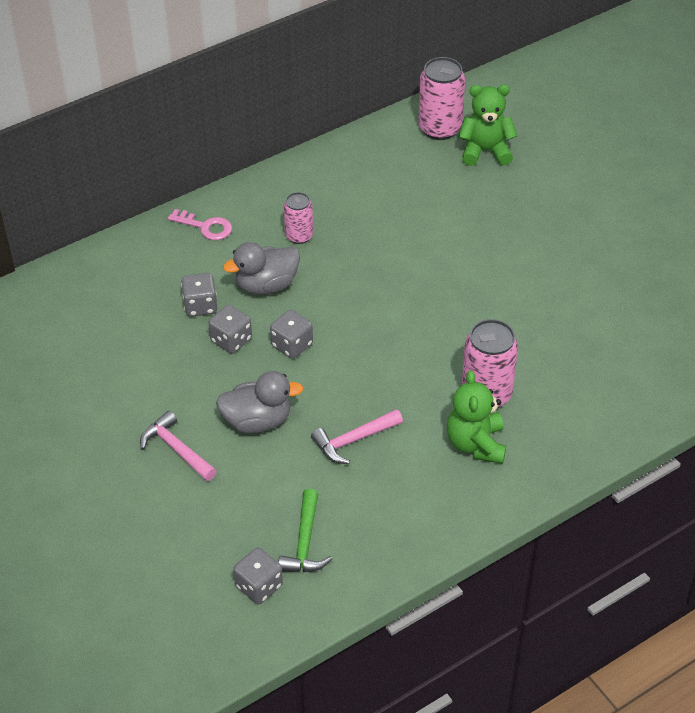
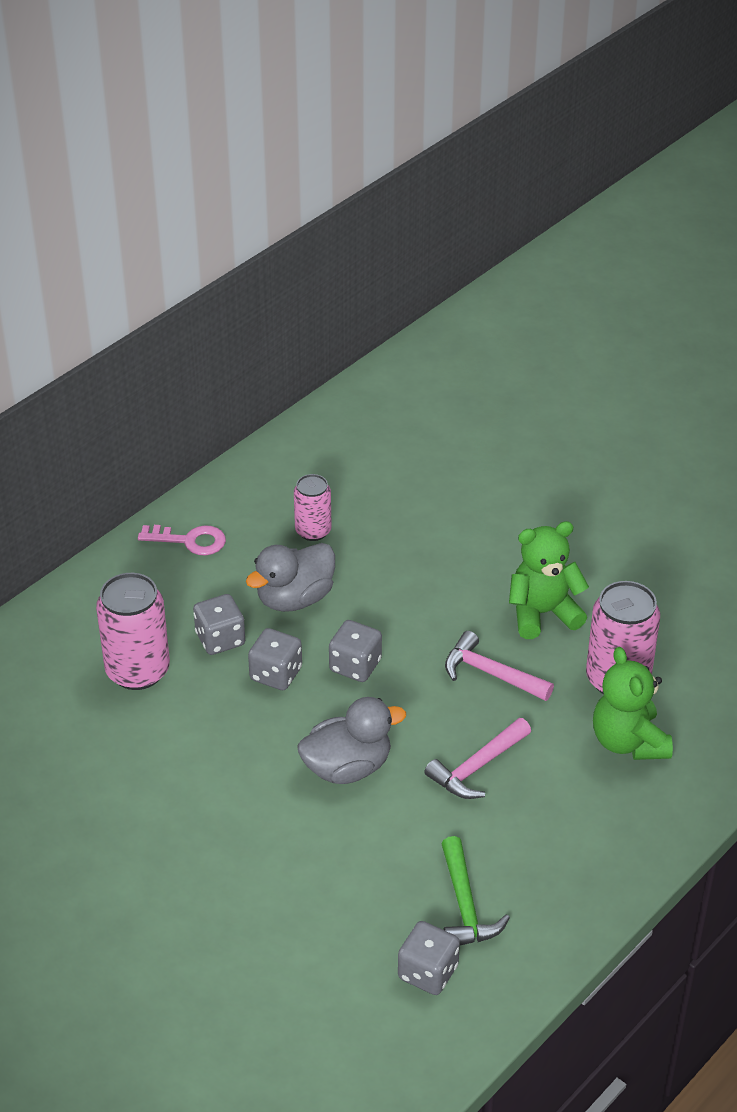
camera: 15 degrees left, 5 degrees down
pink hammer [140,411,217,481] -> pink hammer moved to [445,631,554,701]
pink can [418,57,465,140] -> pink can moved to [96,573,170,690]
green teddy bear [459,85,517,166] -> green teddy bear moved to [509,521,589,639]

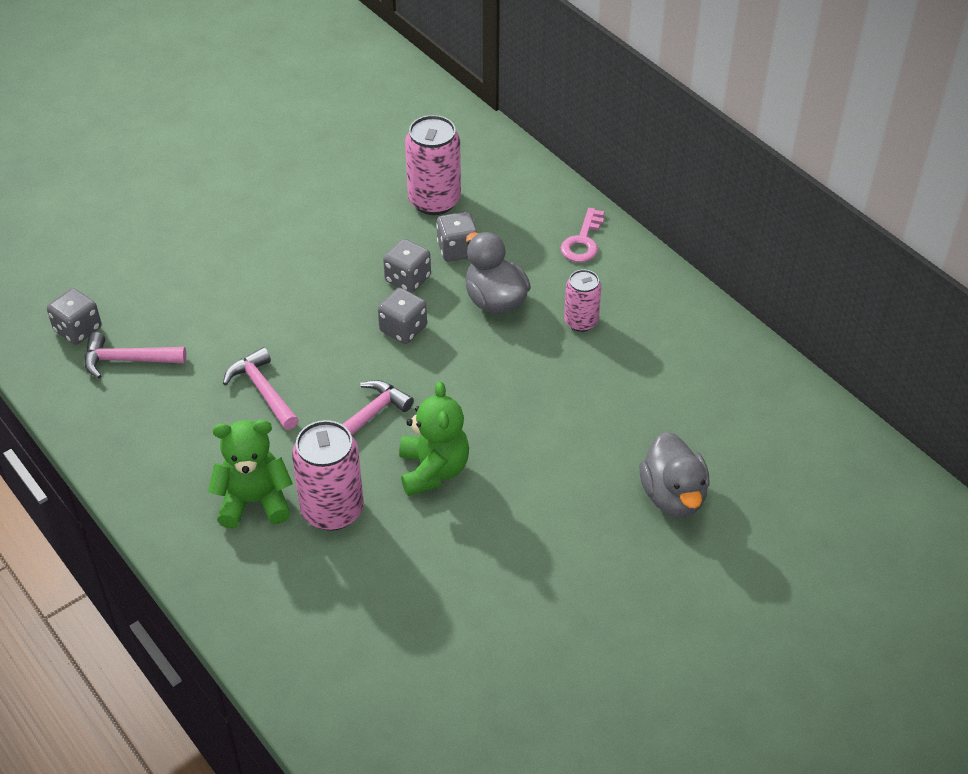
camera: 100 degrees right, 5 degrees up
grey duck [297,697,406,784] -> grey duck moved to [639,432,710,517]
green hammer [442,836,510,946] -> pink hammer [85,332,186,379]

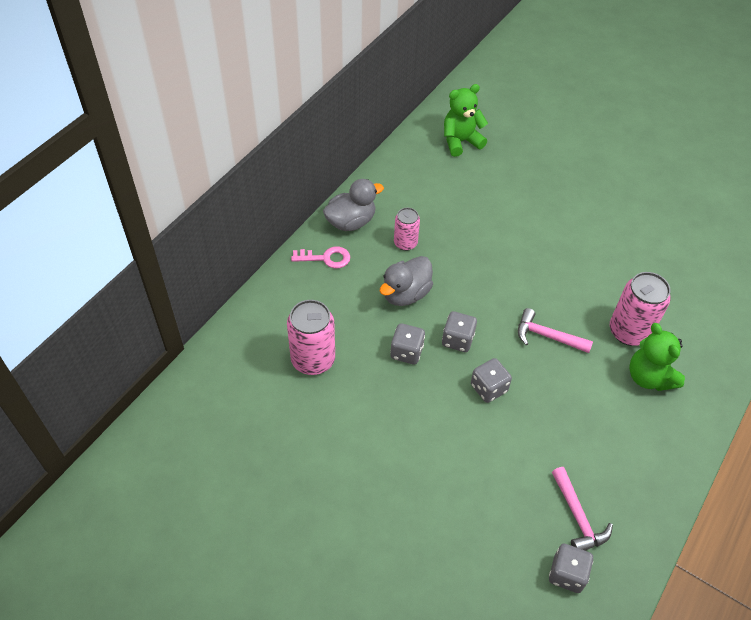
camera: 110 degrees left, 5 degrees up
pink hammer [223,347,299,430] -> none
green teddy bear [399,381,469,496] -> green teddy bear moved to [444,84,488,157]
grey dice [436,212,478,262] -> grey dice moved to [471,358,512,403]
grey duck [639,432,710,517] -> grey duck moved to [323,179,384,231]

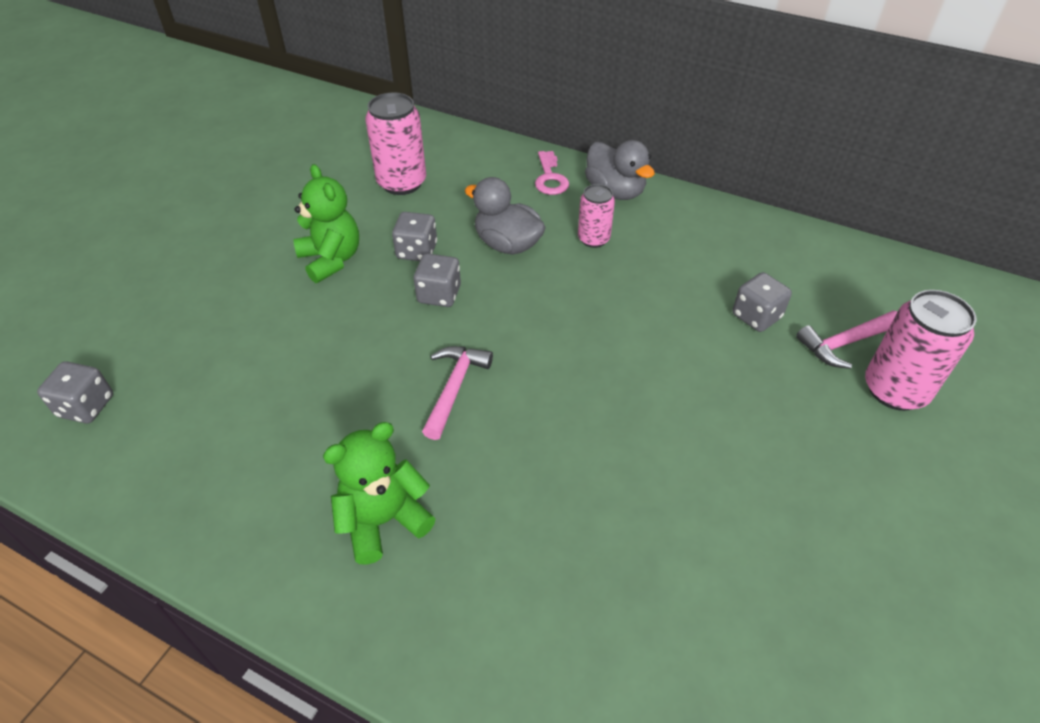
camera: 85 degrees right, 5 degrees down
green teddy bear [444,84,488,157] -> green teddy bear moved to [293,164,359,283]
grey dice [471,358,512,403] -> grey dice moved to [732,272,792,332]
pink hammer [552,467,613,551] -> pink hammer moved to [796,311,898,369]
pink can [610,272,671,346] -> pink can moved to [865,290,977,411]

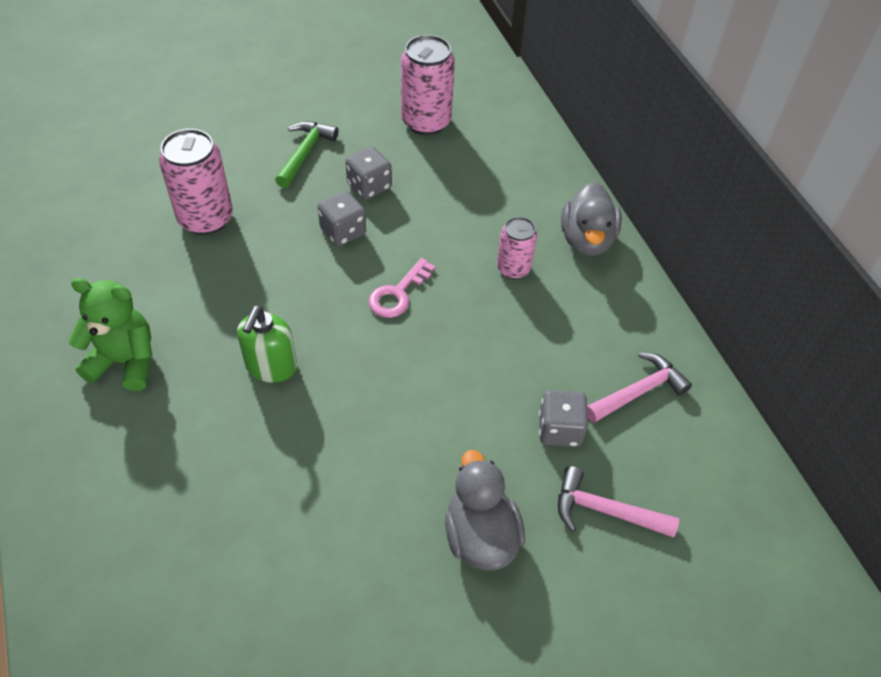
camera: 40 degrees right, 5 degrees up
grey dice [37,361,113,423] -> none
green teddy bear [293,164,359,283] -> green hammer [275,121,338,188]
pink hammer [422,346,493,440] -> pink hammer moved to [587,352,692,423]
grey duck [465,177,546,255] -> grey duck moved to [445,450,525,570]
pink key [535,151,569,195] -> pink key moved to [368,258,435,318]
pink can [865,290,977,411] -> pink can moved to [159,129,233,235]
none -> green soap dispenser [237,306,297,383]

